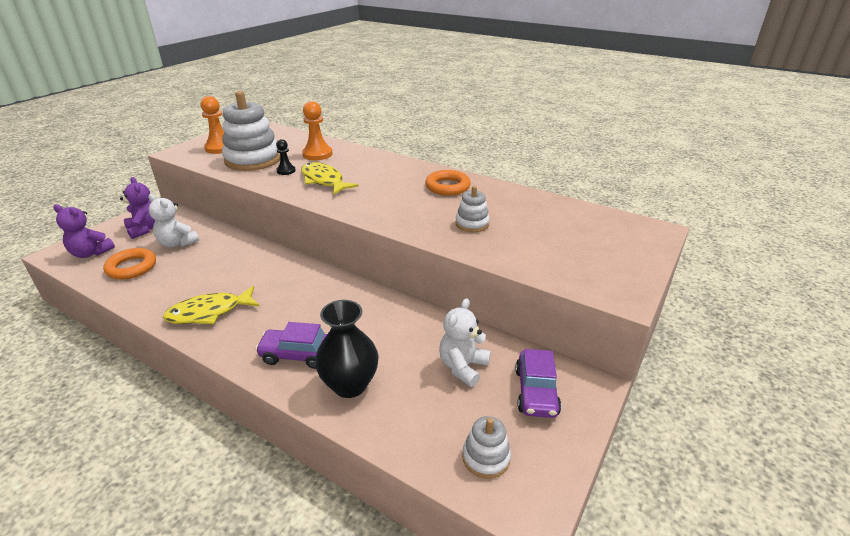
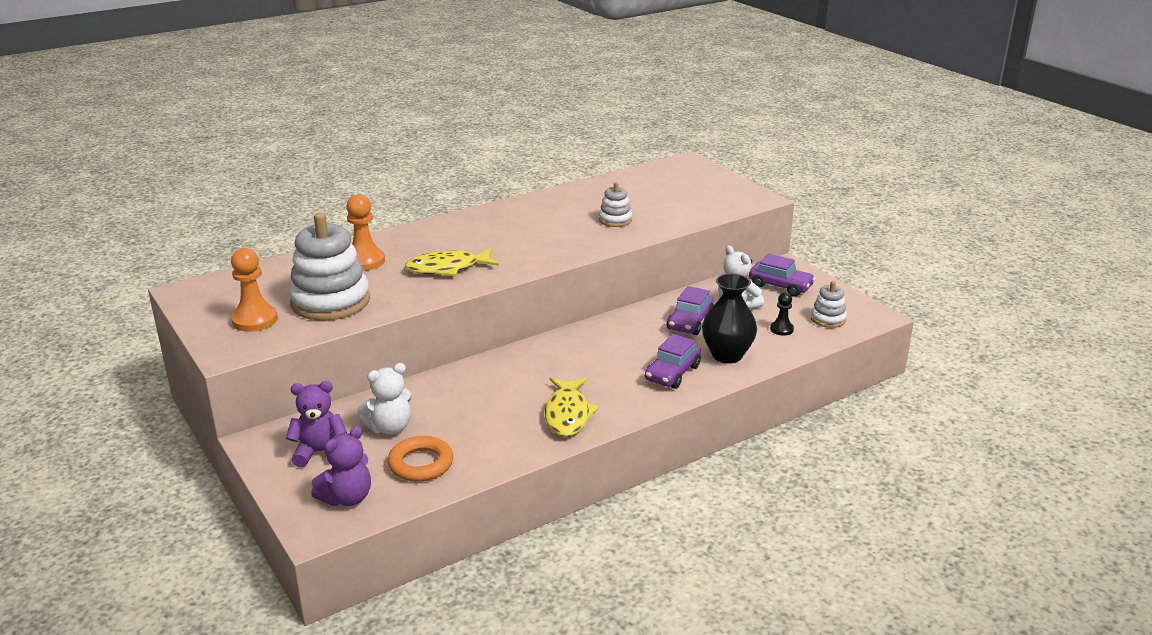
camera: 65 degrees left, 5 degrees down
black pawn [276,139,296,175] -> black pawn moved to [770,292,794,336]
orange ring [425,170,471,196] -> none
none -> purple car [667,286,714,335]

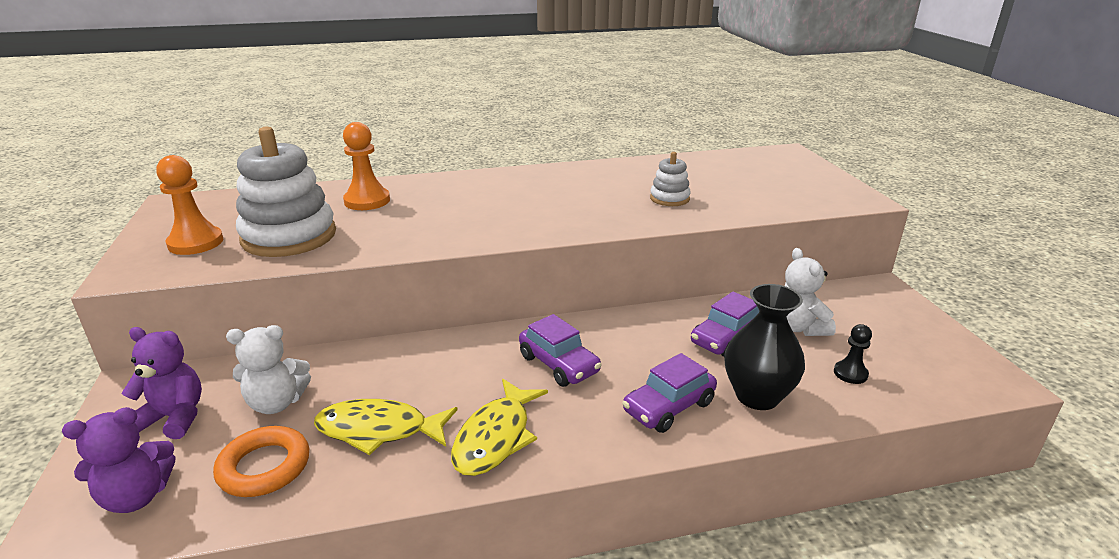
camera: 20 degrees right, 0 degrees up
yellow fish [405,248,499,276] -> yellow fish moved to [314,399,458,455]
purple car [749,254,815,297] -> purple car moved to [519,314,602,387]
white stacking toy [811,281,847,328] -> none

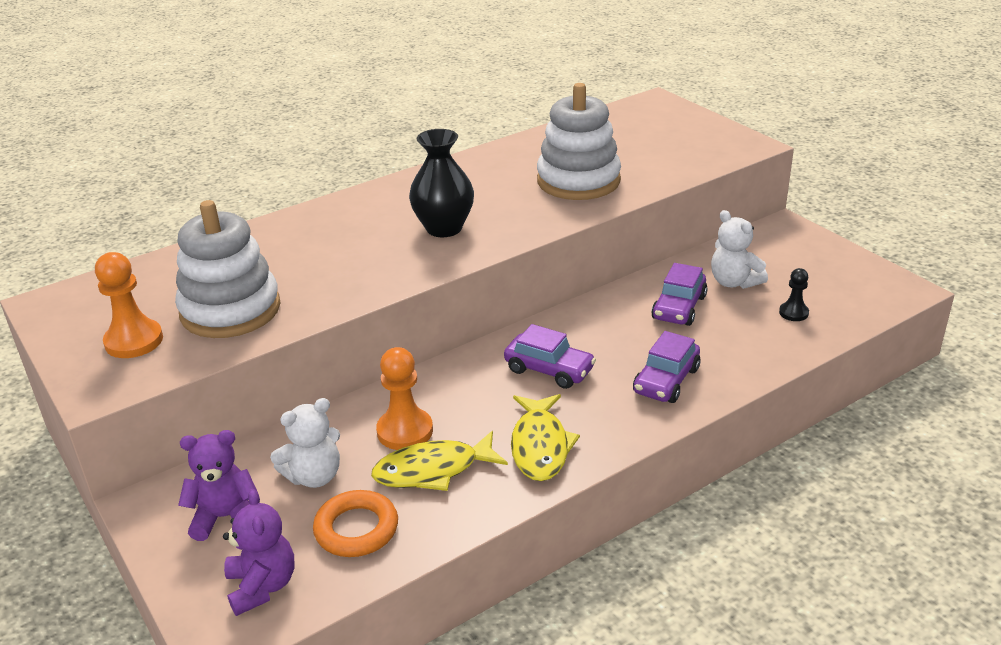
camera: 20 degrees left, 5 degrees up
purple teddy bear [62,407,176,513] -> purple teddy bear turned 60 degrees counterclockwise [223,489,294,616]
orange pawn [343,122,390,210] -> orange pawn moved to [376,347,433,450]
white stacking toy [650,152,691,206] -> white stacking toy [537,83,621,200], size x2.05
black vase [724,284,805,410] -> black vase moved to [409,129,474,237]

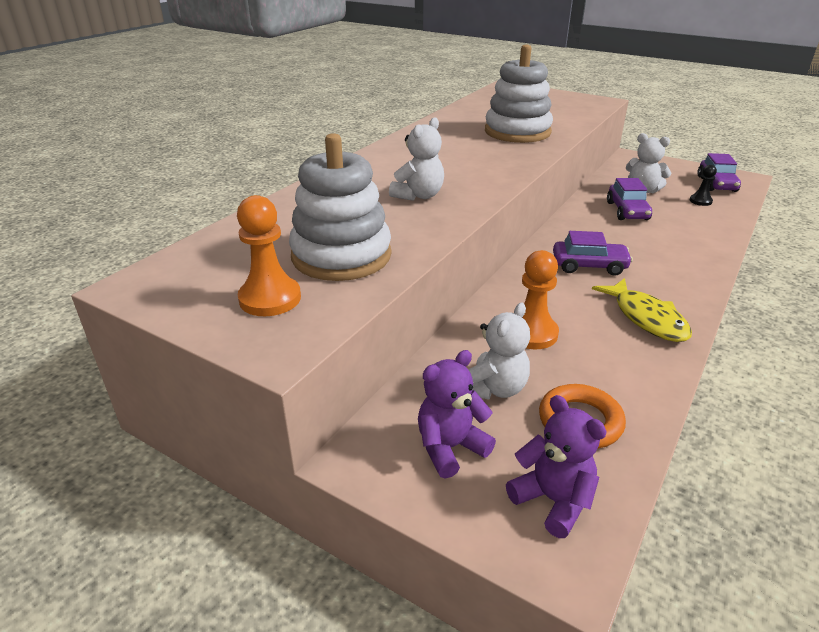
camera: 25 degrees left, 0 degrees up
yellow fish [371,431,508,491] -> none
black vase [409,129,474,237] -> none
purple car [633,331,700,403] -> purple car moved to [697,153,741,192]
none -> white teddy bear [389,117,444,201]

